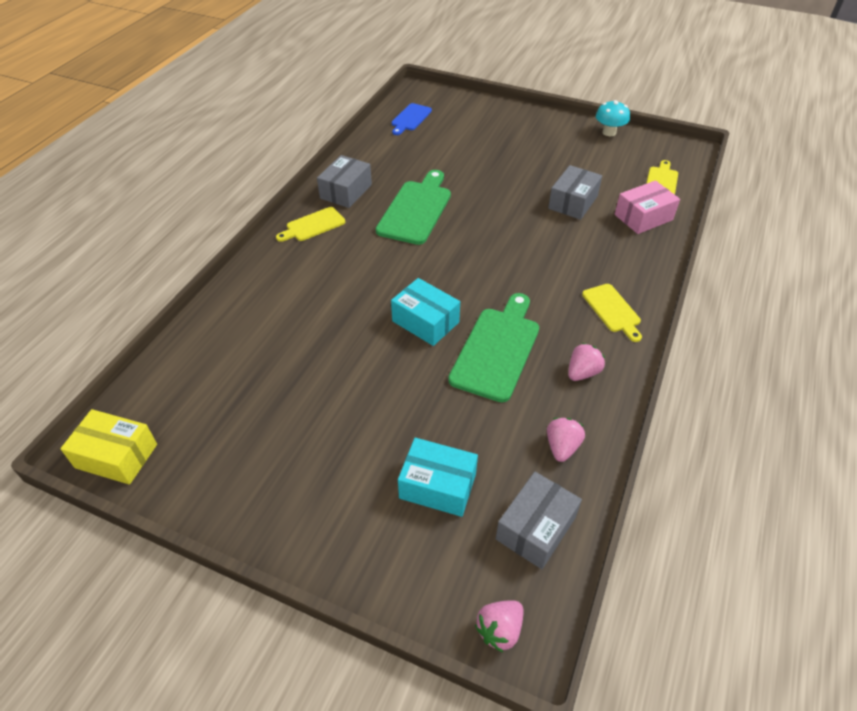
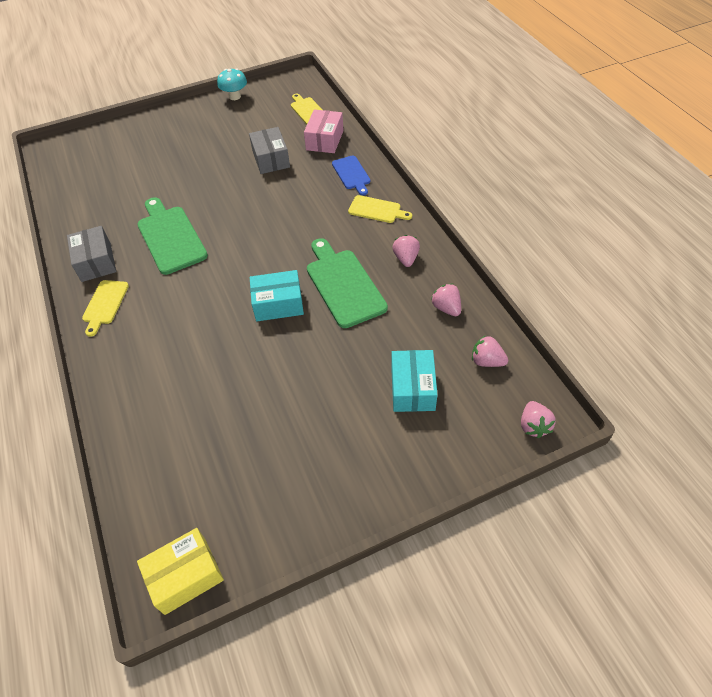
camera: 45 degrees left, 5 degrees up
blue cutting board [392,103,432,135] -> blue cutting board moved to [332,155,370,196]
turquoise box [398,438,478,517] -> turquoise box turned 60 degrees counterclockwise [391,350,438,412]
grey box [496,472,582,569] -> pink strawberry [472,335,508,367]

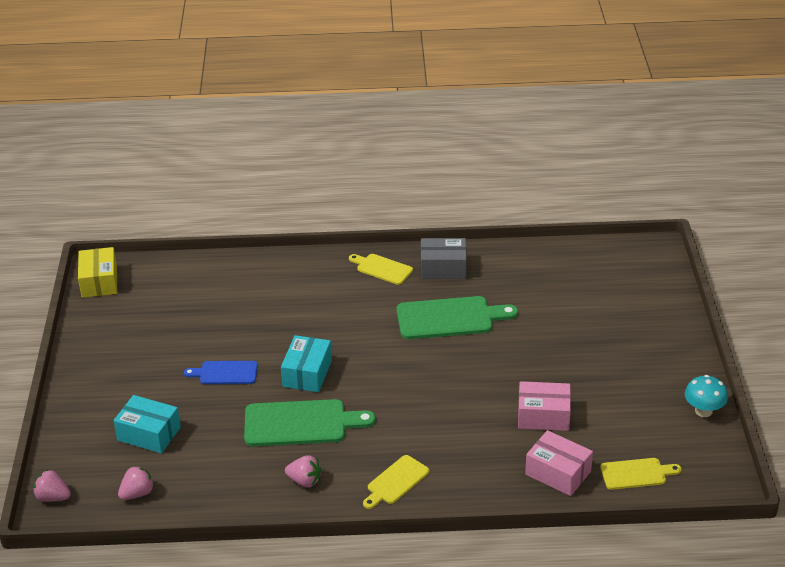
camera: 110 degrees right, 15 degrees down
grey box [249,127,290,174] -> pink box [518,381,571,431]
blue cutting board [332,155,370,196] -> blue cutting board moved to [184,361,258,384]
pink strawberry [431,284,461,316] -> none

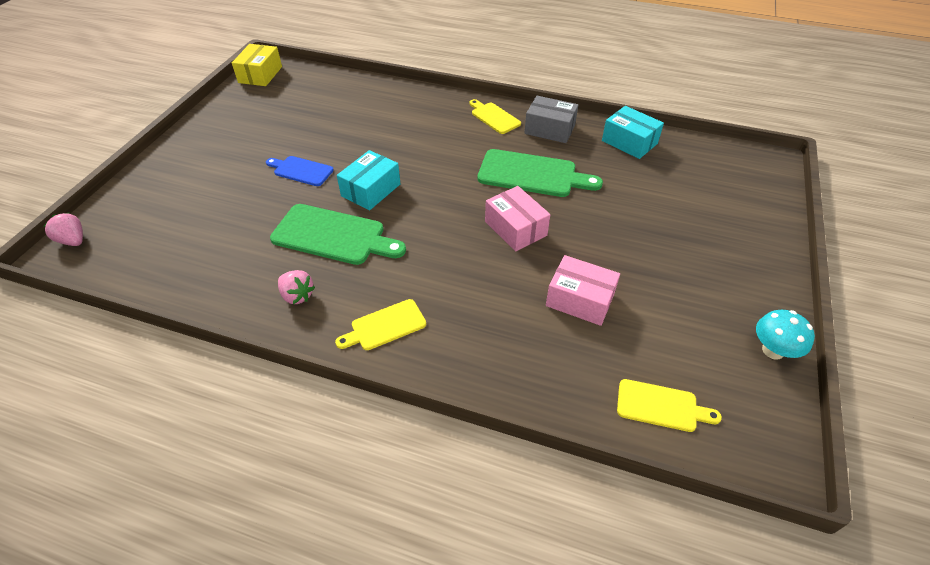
camera: 20 degrees right, 10 degrees up
turquoise box [113,395,181,453] -> turquoise box moved to [602,106,664,159]
pink strawberry [118,465,154,500] -> none
pink box [525,430,593,496] -> pink box moved to [485,186,551,251]

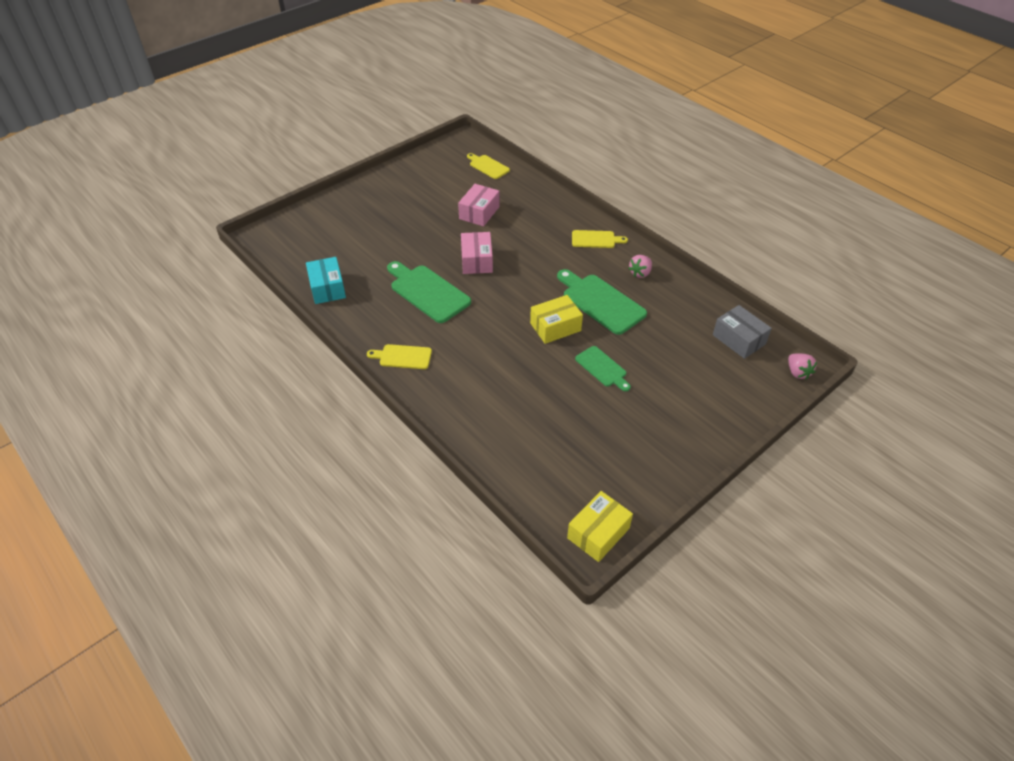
camera: 150 degrees left, 0 degrees up
blue cutting board [266,156,334,186] -> green cutting board [575,346,631,391]
pink strawberry [278,270,315,304] -> pink strawberry turned 120 degrees counterclockwise [628,255,652,278]
turquoise box [337,150,400,210] -> yellow box [530,295,583,344]
yellow cutting board [469,99,521,134] -> yellow cutting board turned 105 degrees clockwise [367,344,432,369]
grey box [524,96,578,143] -> grey box moved to [713,305,772,359]
pink box [546,255,620,326] -> pink box turned 60 degrees clockwise [458,184,500,226]
turquoise mushroom [756,310,815,360] -> none

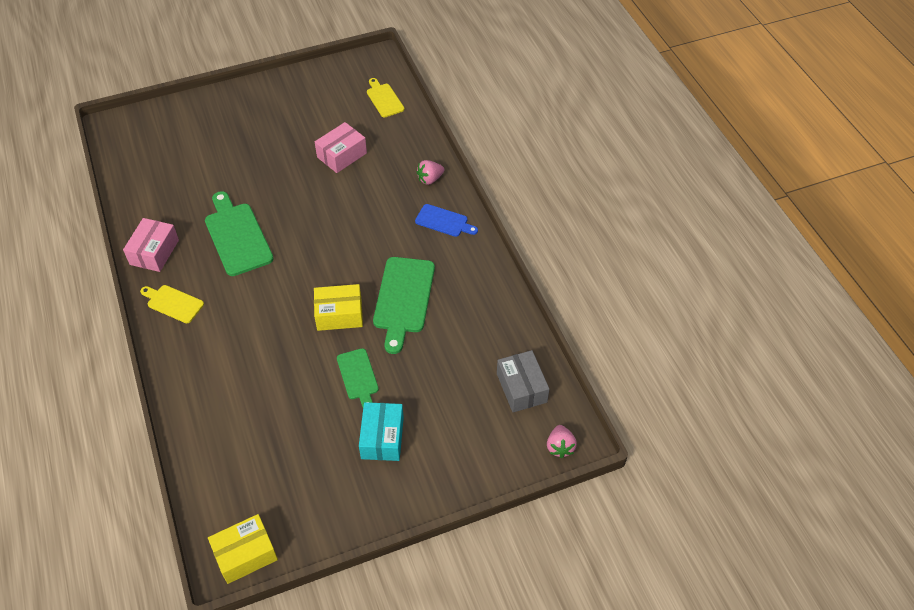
camera: 20 degrees right, 5 degrees up
turquoise box [306,257,346,304] -> turquoise box moved to [359,402,404,461]
pink box [461,232,493,274] -> pink box moved to [123,218,179,272]
green cutting board [557,269,647,335] -> green cutting board turned 150 degrees counterclockwise [373,257,435,354]
yellow cutting board [572,230,628,248] -> blue cutting board [415,204,478,237]
pink strawberry [628,255,652,278] -> pink strawberry moved to [417,160,444,185]

